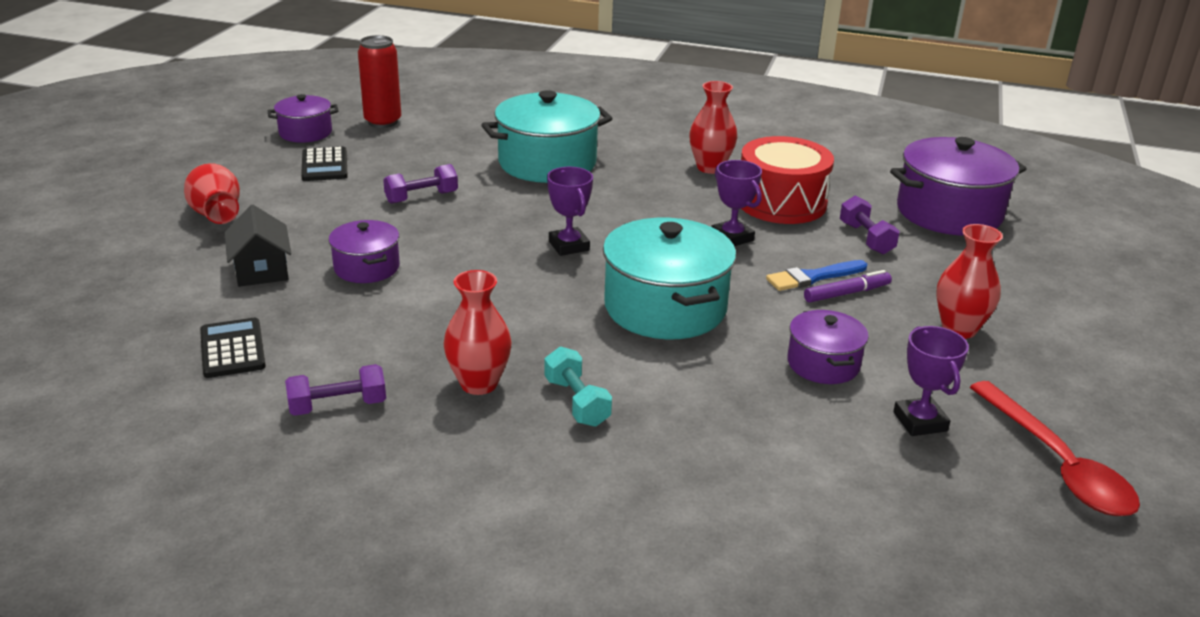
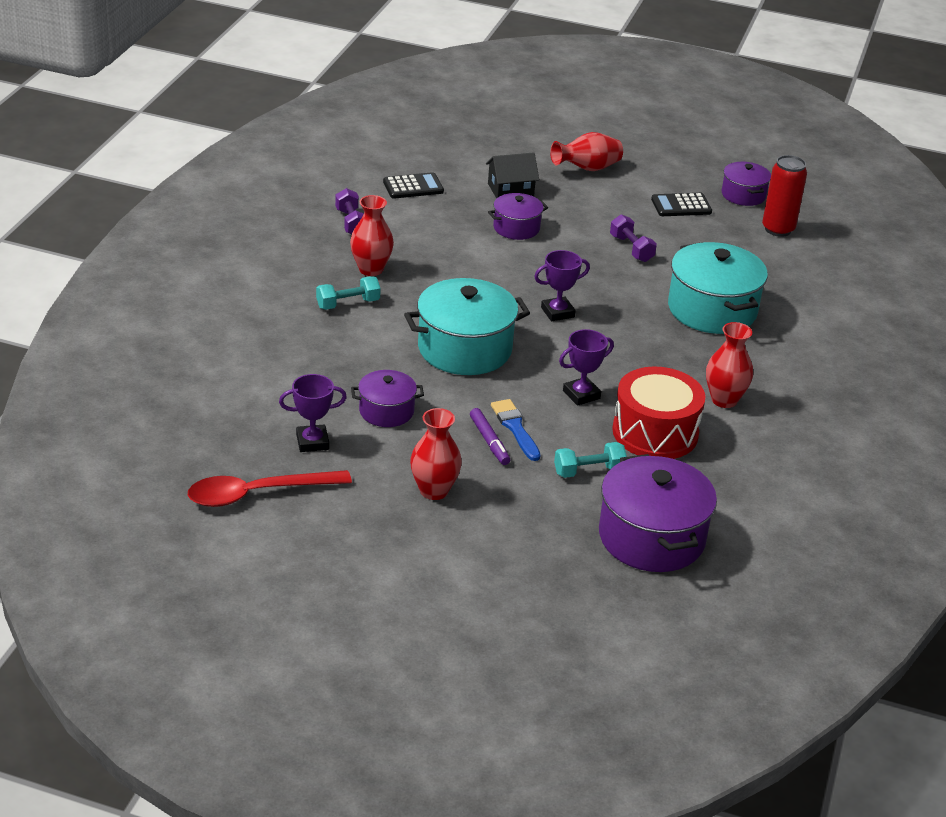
camera: 90 degrees right, 5 degrees up
purple dumbbell [840,195,900,255] -> turquoise dumbbell [554,442,627,478]

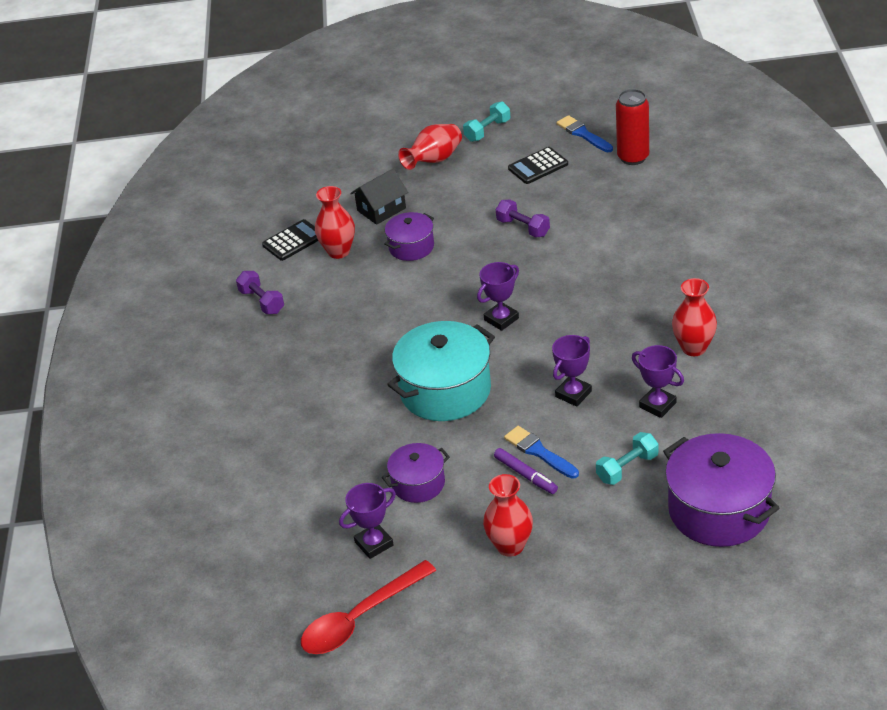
camera: 15 degrees left, 5 degrees up
turquoise dumbbell [316,276,381,310] -> turquoise dumbbell moved to [463,101,510,142]
red vase [350,195,394,276] -> red vase moved to [315,186,355,259]
red drum [612,367,706,459] -> purple trophy [632,345,684,418]
turquoise pot [668,242,768,334] -> none
purple pot [722,162,771,206] -> blue brush [556,115,613,152]

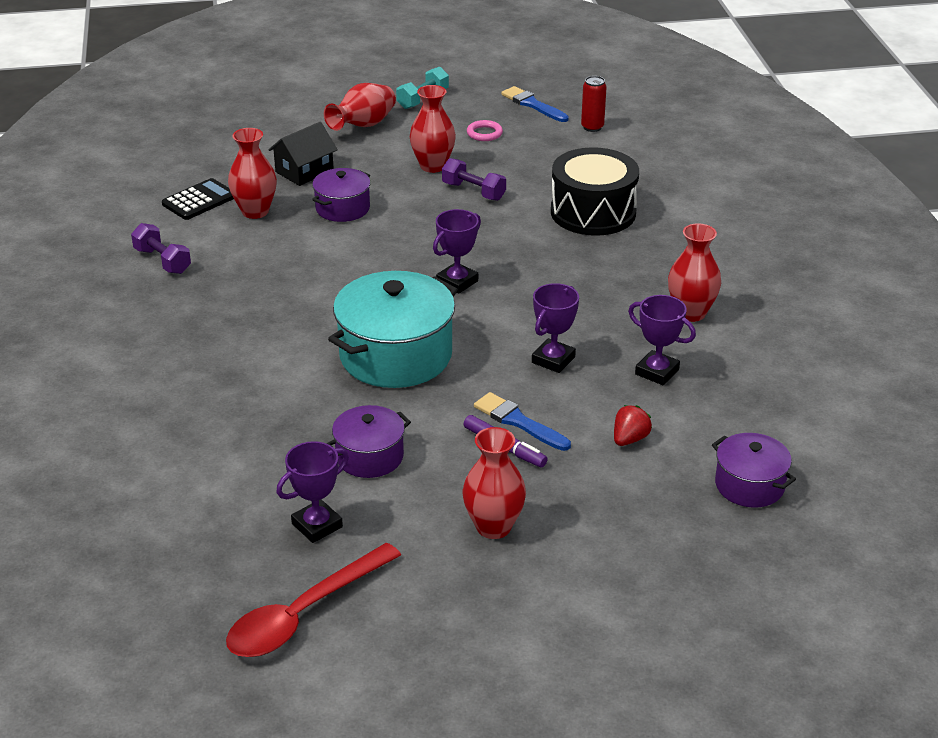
camera: 10 degrees left, 5 degrees down
black calculator [508,147,568,184] -> pink ring [467,120,503,141]
turquoise dumbbell [596,432,658,485] -> red strawberry [614,405,652,446]
red can [616,89,649,165] -> red can [581,76,607,132], size x0.63
purple pot [663,433,780,547] -> purple pot [712,433,796,508], size x0.55
none -> red vase [410,85,456,173]
none -> black drum [551,147,639,236]

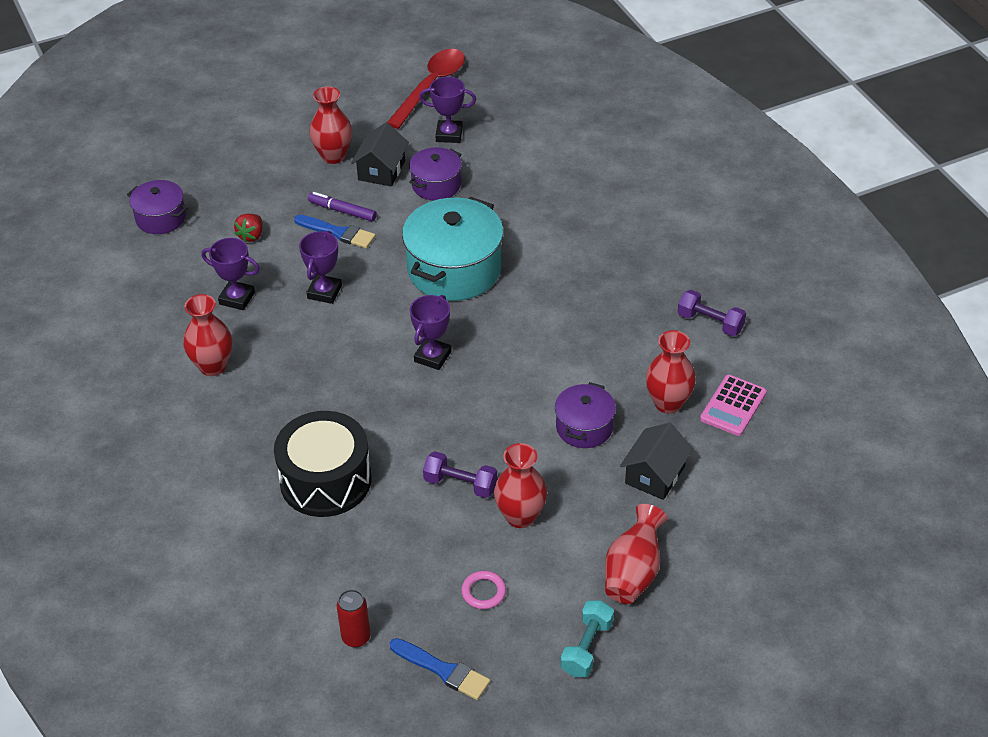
camera: 165 degrees right, 10 degrees up
black calculator [162,178,234,220] -> pink calculator [700,375,767,436]
purple trophy [276,441,349,543] -> purple trophy turned 60 degrees clockwise [419,77,476,143]
none -> black house [351,123,409,187]

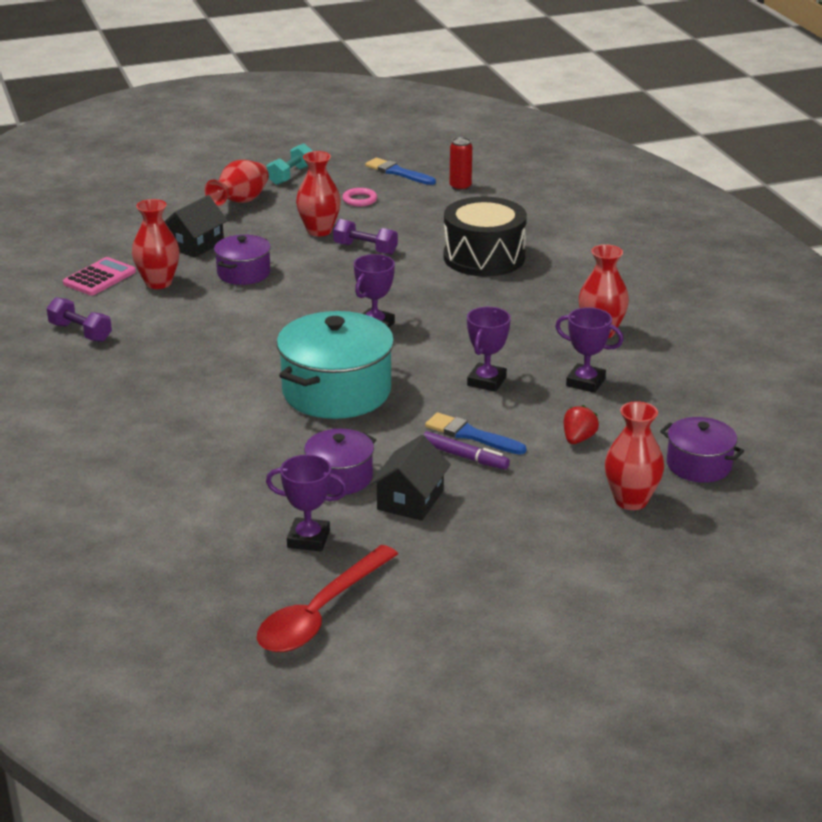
camera: 175 degrees left, 15 degrees down
red vase [309,86,352,164] -> red vase moved to [605,401,664,510]

